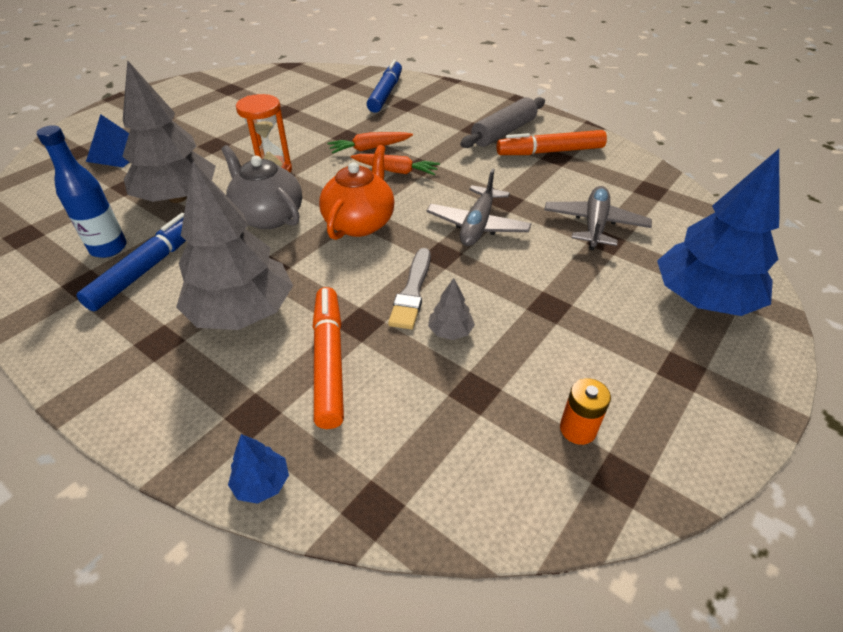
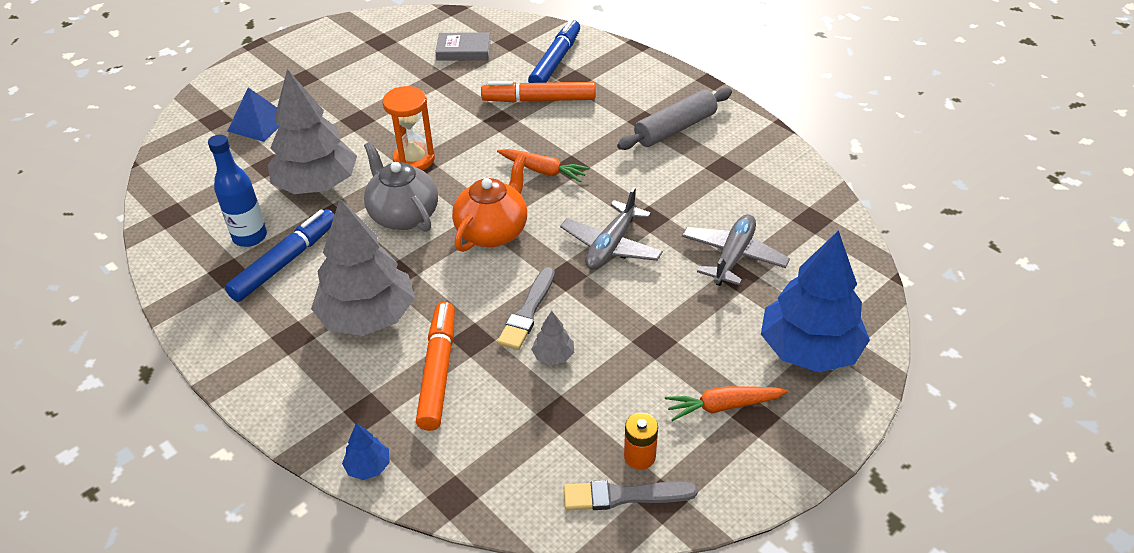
camera: 10 degrees right, 0 degrees up
orange carrot [327,132,413,154] -> orange carrot moved to [665,386,788,421]
orange marker [497,130,607,155] -> orange marker moved to [481,81,595,102]
none -> grey book [435,32,491,61]
none -> grey brush [564,480,698,511]

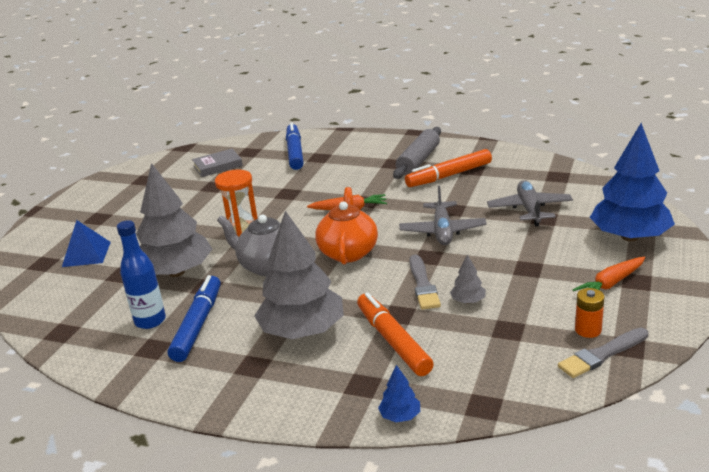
camera: 25 degrees left, 15 degrees down
orange marker [481,81,595,102] -> orange marker moved to [405,149,492,187]

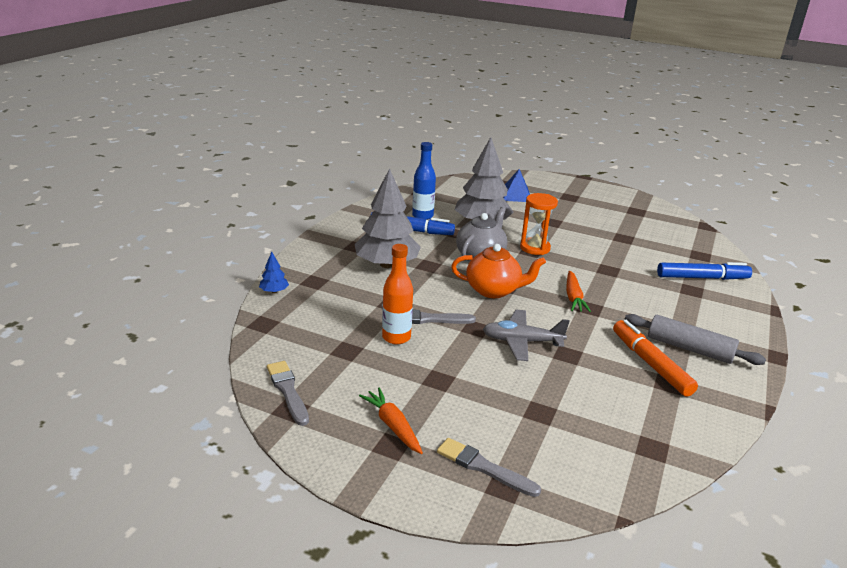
camera: 90 degrees right, 0 degrees up
grey book [192,149,243,177] -> none
orange marker [357,293,434,376] -> none
grey tree [450,254,486,303] -> orange bottle [382,244,413,344]
grey plane [487,180,573,226] -> none
orange battery [575,288,604,338] -> none
blue tree [590,123,675,241] -> grey brush [437,438,541,497]

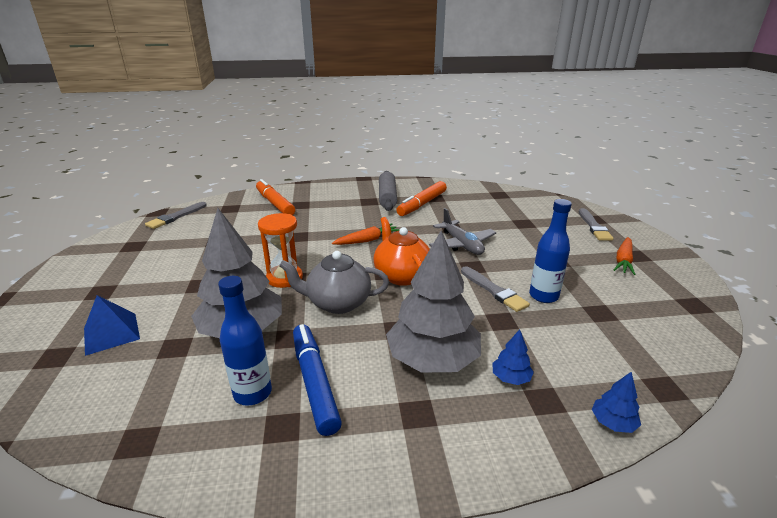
camera: 120 degrees left, 0 degrees up
grey brush [267,361,309,426] -> grey brush moved to [145,202,207,229]
orange bottle [382,244,413,344] -> blue bottle [529,199,572,303]
blue marker [657,262,752,280] -> orange marker [256,179,295,215]
none -> blue tree [492,329,534,385]

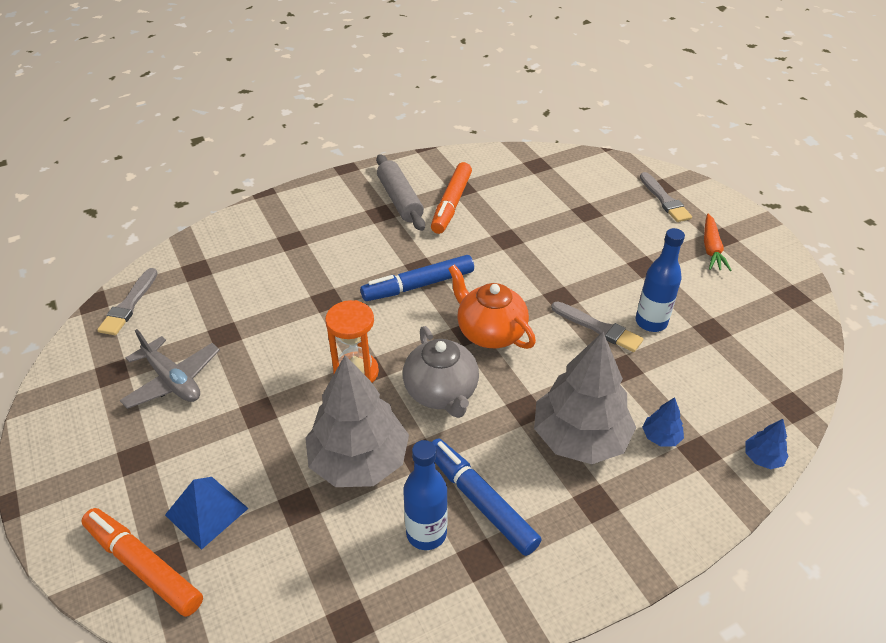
camera: 20 degrees left, 15 degrees up
orange marker [256,179,295,215] -> orange marker moved to [81,508,203,617]
grey teapot [279,251,389,314] -> grey teapot turned 90 degrees counterclockwise [403,326,479,418]
orange carrot [332,224,400,245] -> blue marker [360,255,474,301]
grey plane [429,208,496,255] -> grey plane moved to [120,329,220,409]

